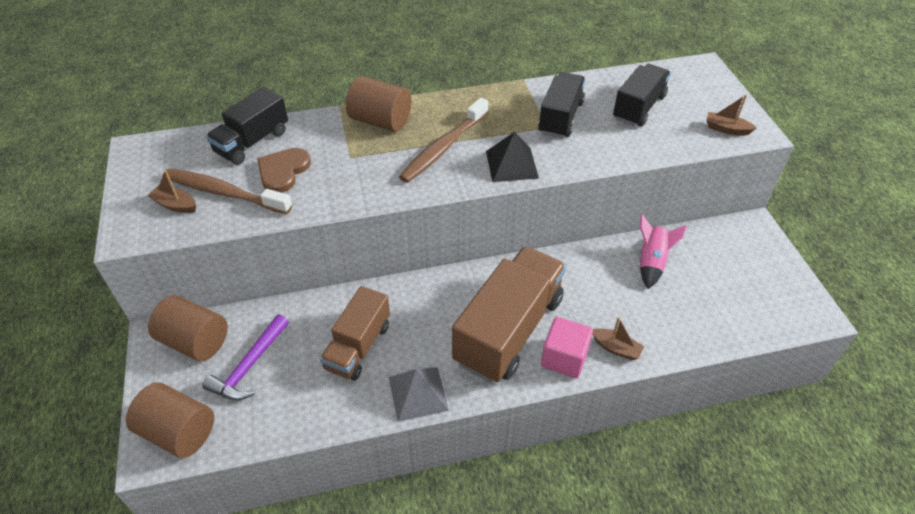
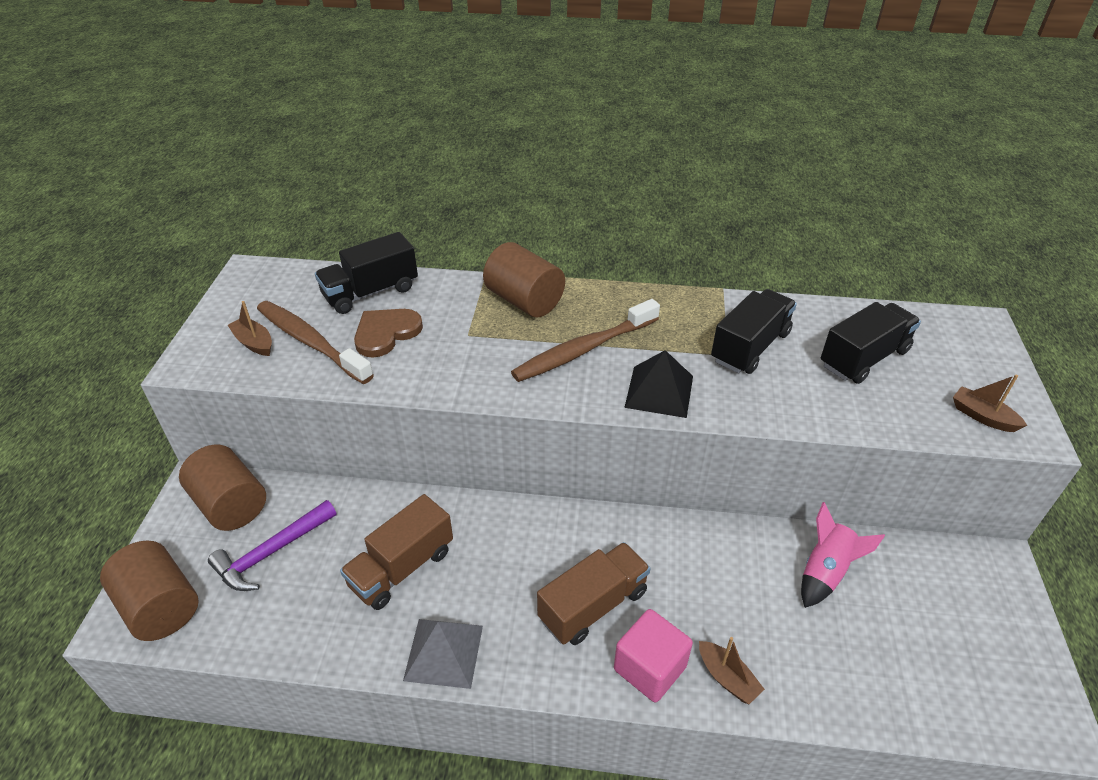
camera: 20 degrees right, 5 degrees down
brown truck [452,246,566,383] -> brown truck [537,542,651,645], size x0.60

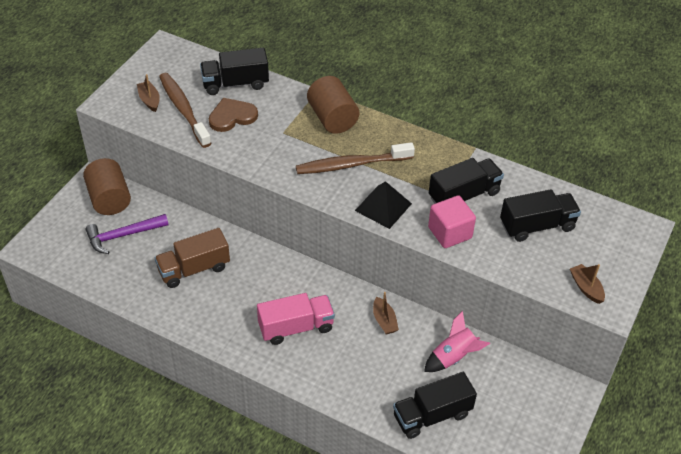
camera: 20 degrees right, 5 degrees up
brown cylinder [100,540,199,641] -> none
grey pyramid [403,619,483,689] -> none
brown truck [537,542,651,645] -> pink truck [257,293,335,345]
pink cube [614,609,693,702] -> pink cube moved to [428,195,476,248]
brown boat [699,637,765,704] -> brown boat moved to [373,292,399,335]
none -> black truck [393,372,477,439]

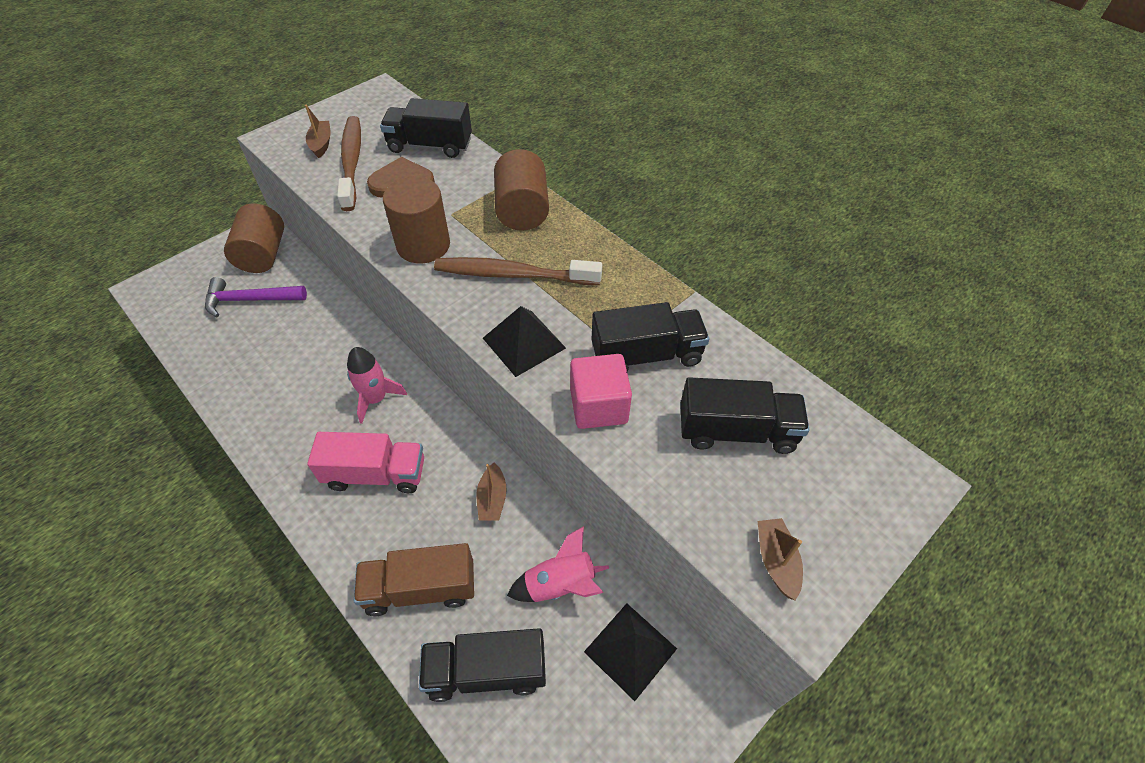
camera: 20 degrees right, 5 degrees up
brown truck [155,228,230,288] -> brown truck moved to [354,543,474,617]
none -> pink rocket [347,347,407,424]
none -> brown cylinder [383,177,450,263]
none -> black pyramid [584,603,677,701]

